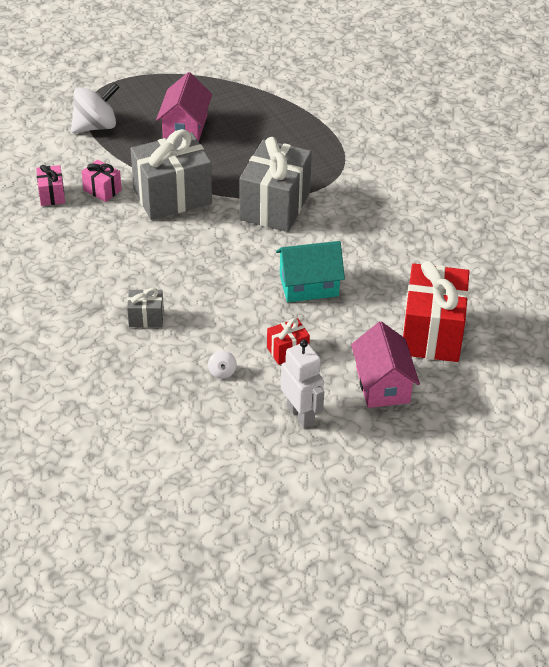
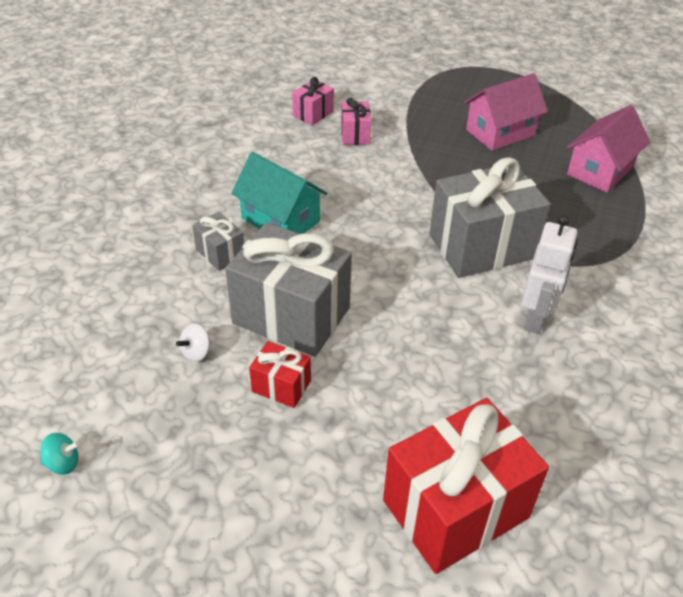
camera: 50 degrees right, 0 degrees up
white spinning top [71,83,120,133] -> none
grey gift [131,129,212,220] -> grey gift moved to [225,222,352,357]
turquoise house [276,241,345,302] -> turquoise house moved to [231,152,327,234]
white robot [281,339,324,428] -> white robot moved to [521,215,577,334]
pink house [351,322,420,408] -> pink house moved to [566,105,650,193]
none -> turquoise spinning top [40,433,80,475]

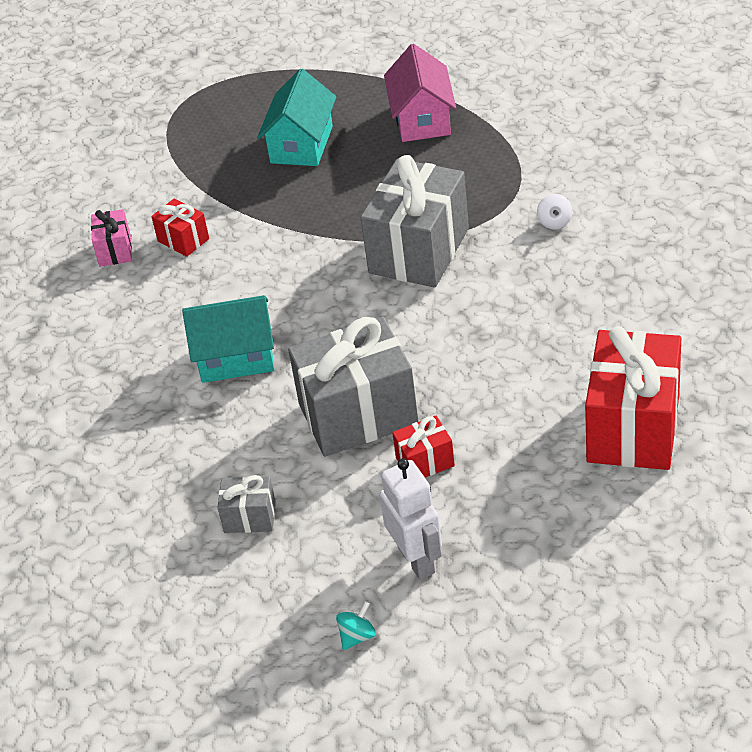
camera: 40 degrees left, 0 degrees up
white spinning top [176,323,212,362] -> white spinning top moved to [537,194,572,229]
grey gift [192,212,244,271] -> grey gift moved to [217,475,276,533]
pink gift [341,98,371,145] -> red gift [151,198,209,257]
pink house [464,73,548,151] -> turquoise house [257,69,336,166]
white robot [521,215,577,334] -> white robot moved to [380,458,442,580]

